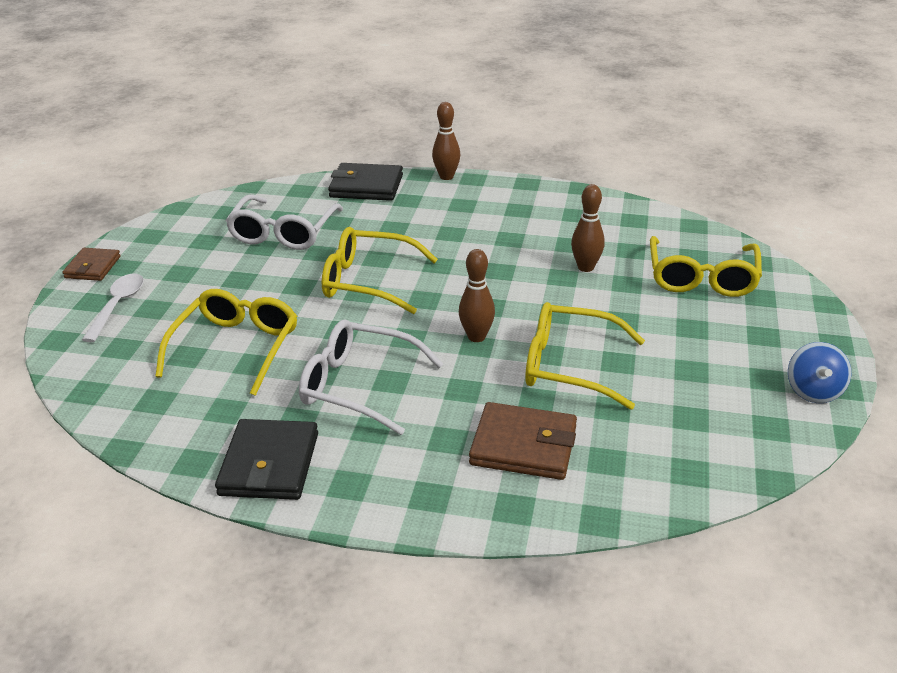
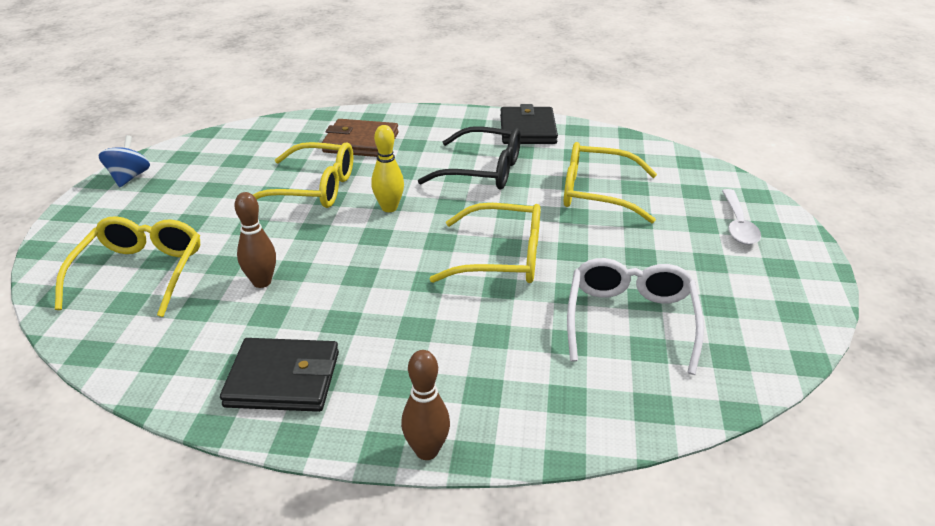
camera: 175 degrees right, 0 degrees up
brown wallet [62,248,121,281] -> none
yellow glasses [155,289,297,396] -> yellow glasses turned 90 degrees clockwise [564,142,657,223]
white glasses [299,320,443,435] -> black glasses [418,126,521,189]
black wallet [328,163,403,201] -> black wallet moved to [220,338,339,412]
brown bowling pin [459,249,495,342] -> yellow bowling pin [371,125,404,212]

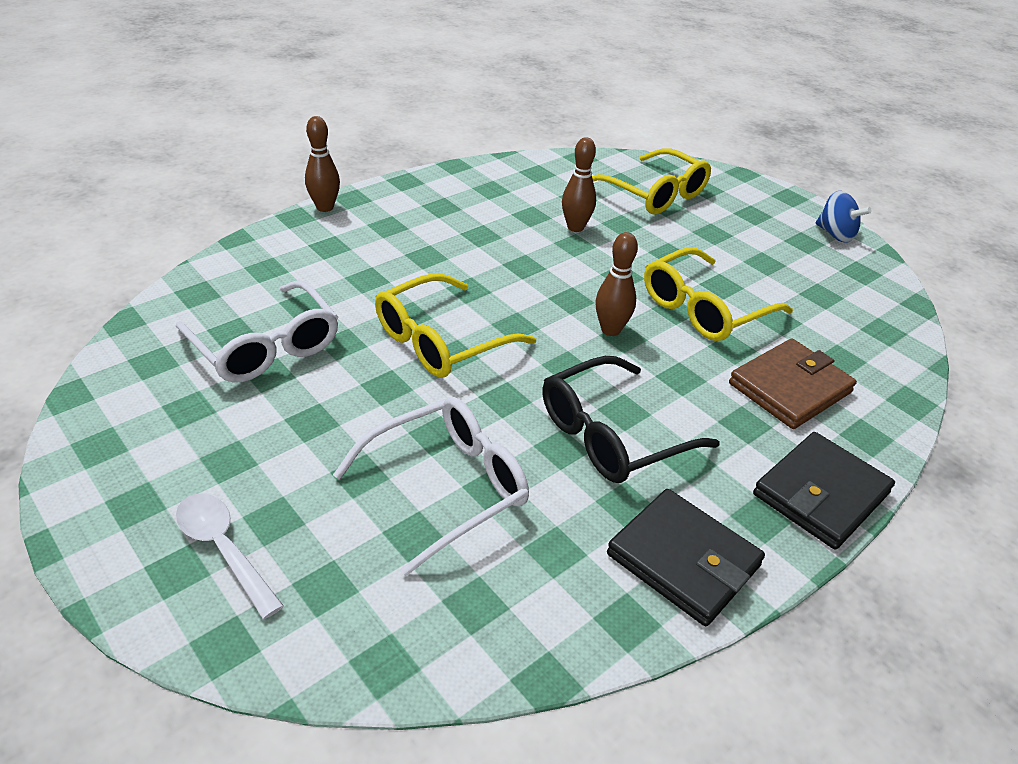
camera: 130 degrees right, 5 degrees up
black wallet [220,338,339,412] -> black wallet moved to [753,432,895,550]
yellow bowling pin [371,125,404,212] -> brown bowling pin [595,232,638,336]
yellow glasses [564,142,657,223] -> white glasses [333,397,529,576]

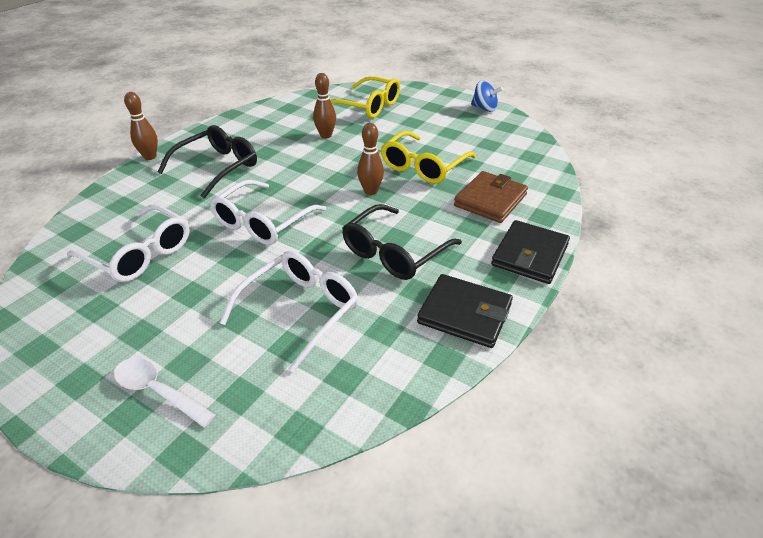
camera: 15 degrees left, 0 degrees up
yellow glasses [375,273,536,378] -> white glasses [210,180,326,245]
none -> black glasses [157,125,257,199]

